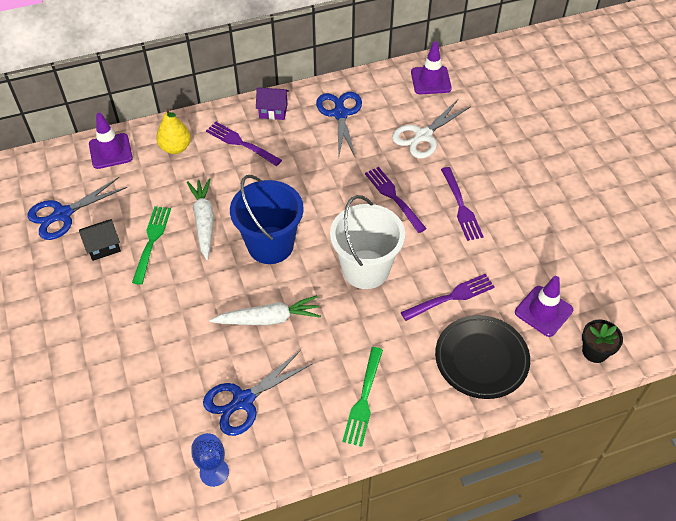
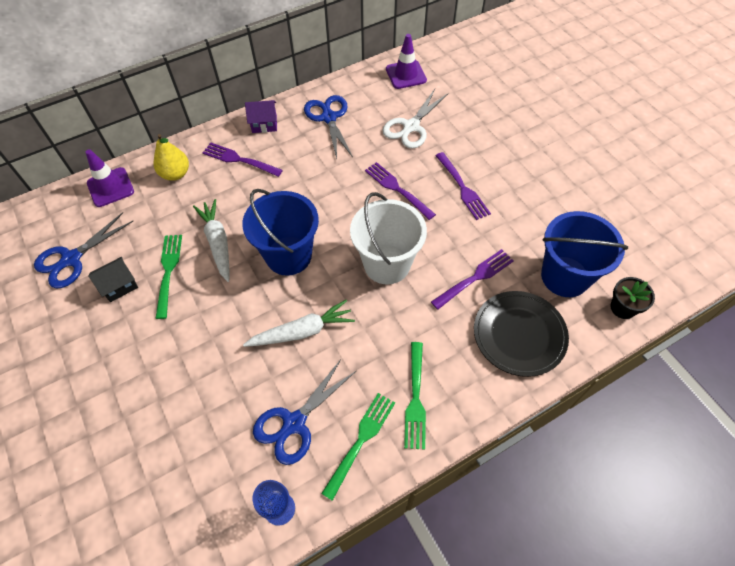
camera: 10 degrees left, 5 degrees up
purple traffic cone [515,276,573,337] -> blue bucket [541,211,628,297]
none -> green fork [321,393,395,501]

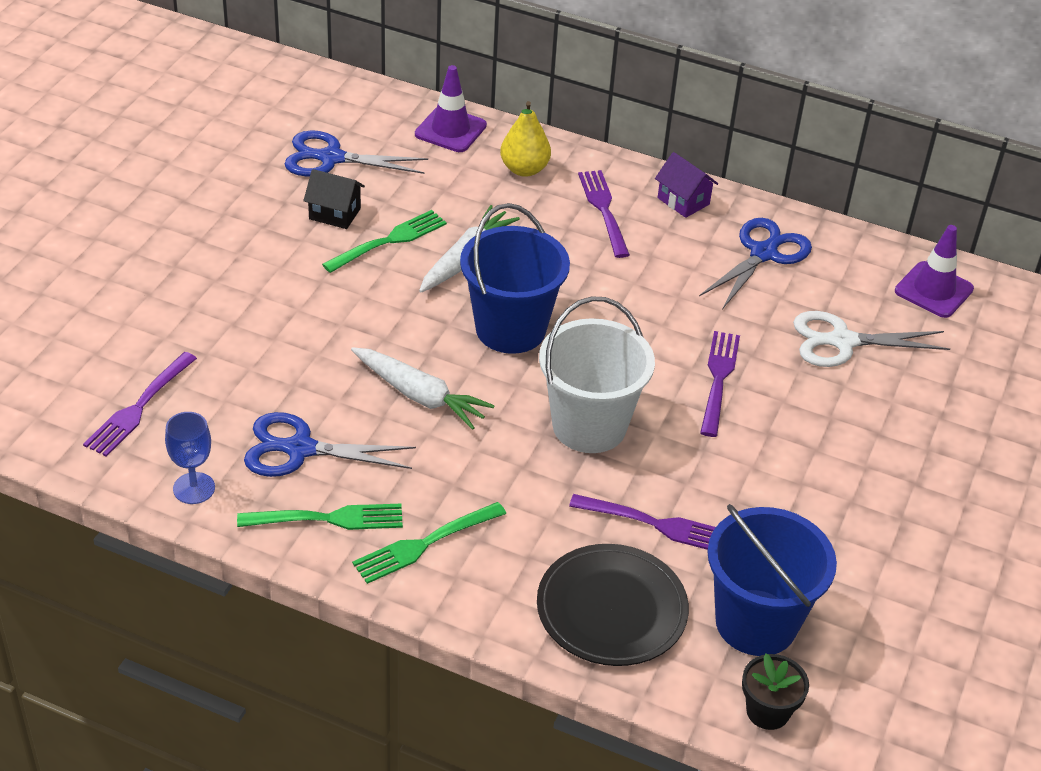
camera: 50 degrees right, 15 degrees down
purple fork [435,152,491,220] -> purple fork moved to [83,352,197,457]

